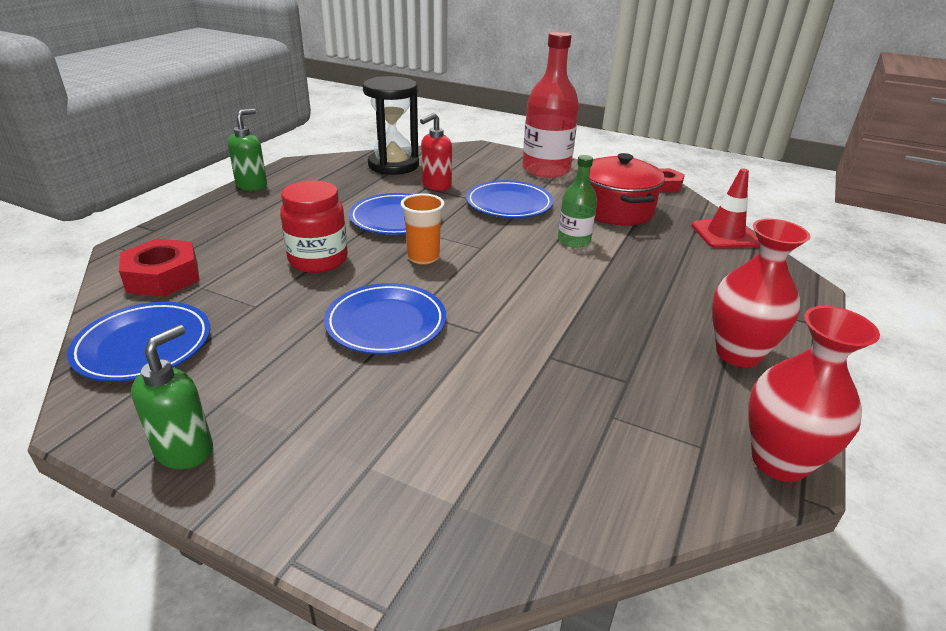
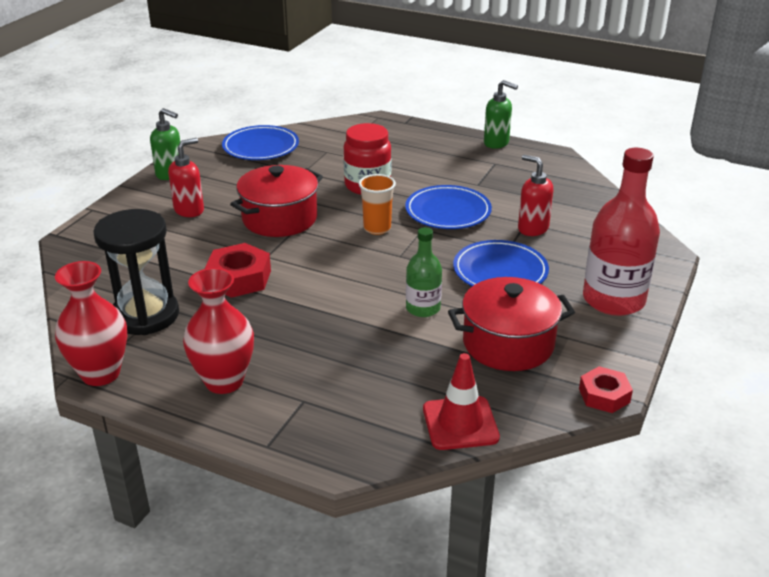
camera: 90 degrees right, 0 degrees up
red nut [119,239,200,297] -> red nut moved to [205,243,271,298]
blue plate [324,283,446,354] -> red pot [230,165,323,237]
black hourglass [363,76,419,175] -> black hourglass moved to [93,209,179,335]
none -> red soap dispenser [168,138,204,217]

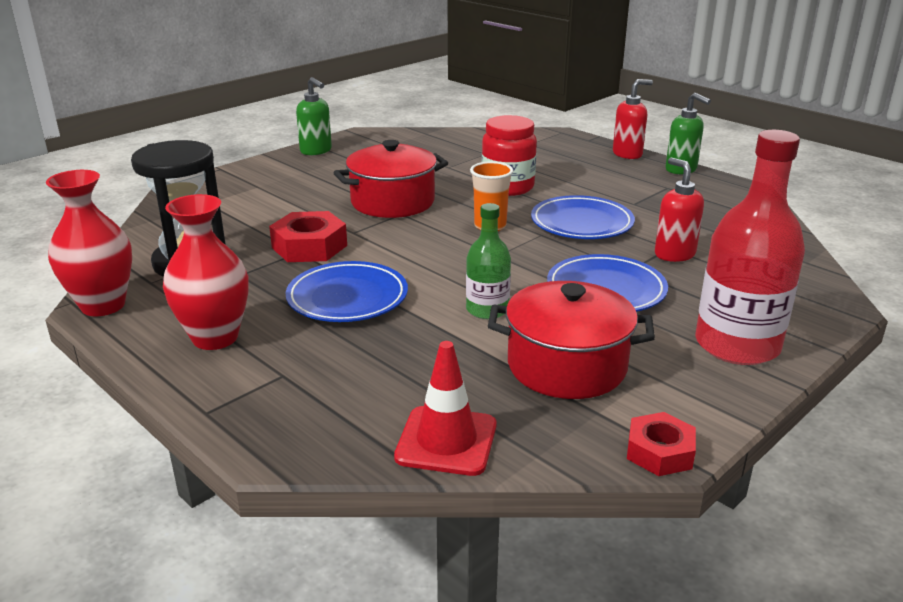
camera: 20 degrees right, 5 degrees down
red soap dispenser [168,138,204,217] -> red soap dispenser moved to [613,79,653,159]
blue plate [222,125,299,160] -> blue plate moved to [286,261,408,322]

